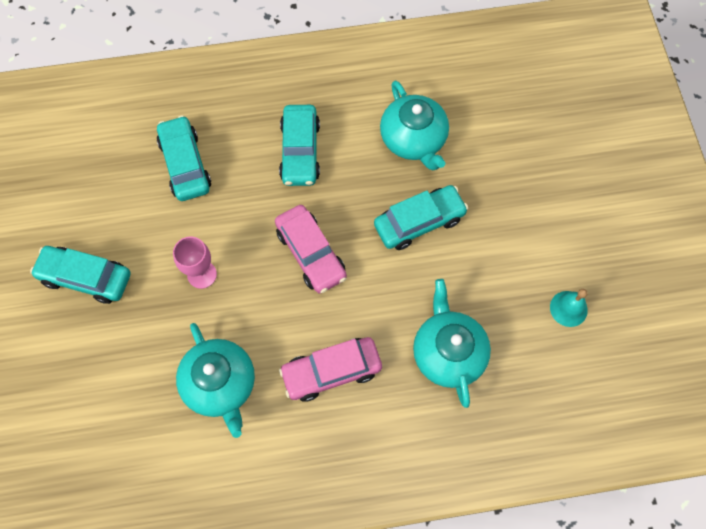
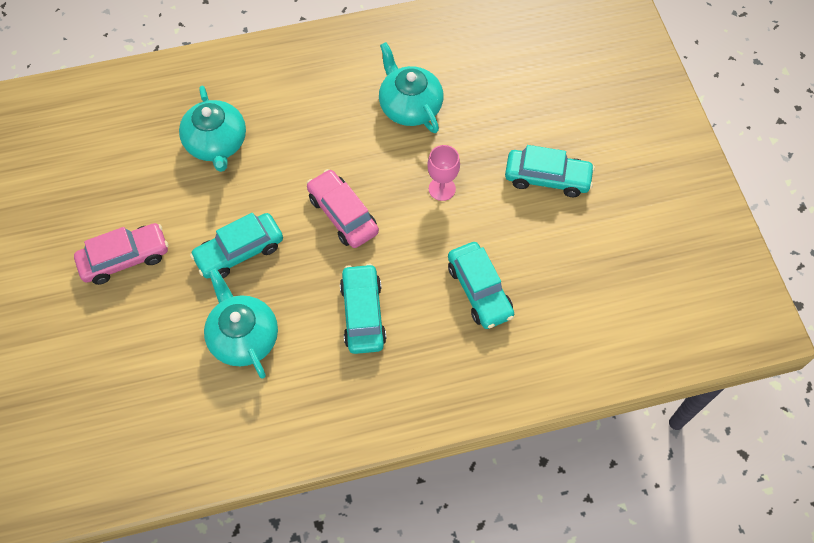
camera: 175 degrees right, 5 degrees down
pink car [279,337,382,402] -> pink car moved to [74,223,168,285]
turquoise bell [550,289,588,327] -> none

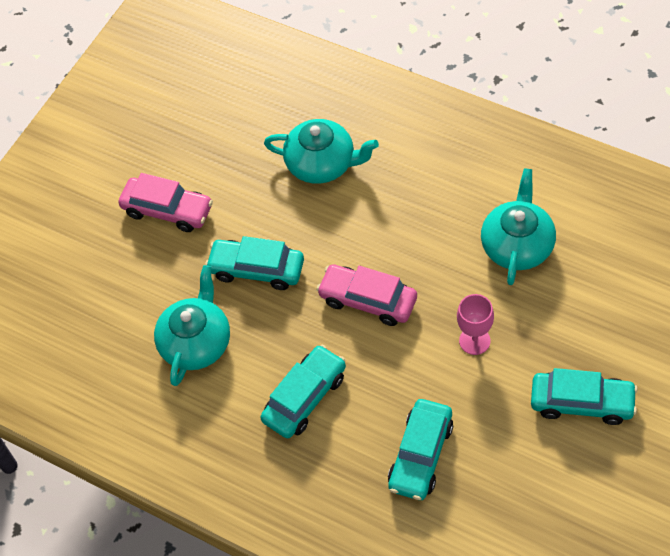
camera: 50 degrees right, 5 degrees down
turquoise teapot [179,86,246,172] -> turquoise teapot turned 105 degrees counterclockwise [264,119,379,184]
pink car [307,169,379,248] -> pink car turned 75 degrees counterclockwise [316,264,417,326]
turquoise car [505,145,595,197] -> turquoise car turned 45 degrees counterclockwise [531,368,638,425]

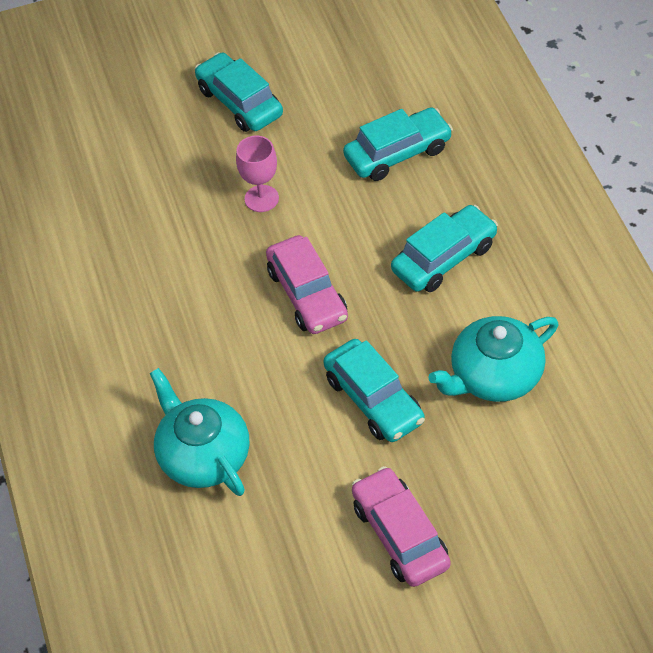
camera: 140 degrees left, 5 degrees down
turquoise car [260,345,346,438] -> turquoise car turned 150 degrees clockwise [391,205,498,292]
turquoise teapot [481,168,556,285] -> none

